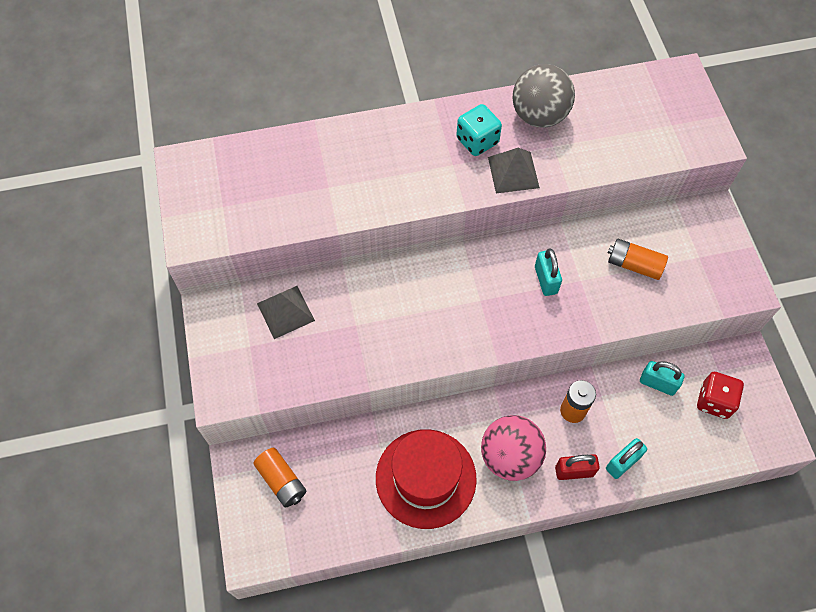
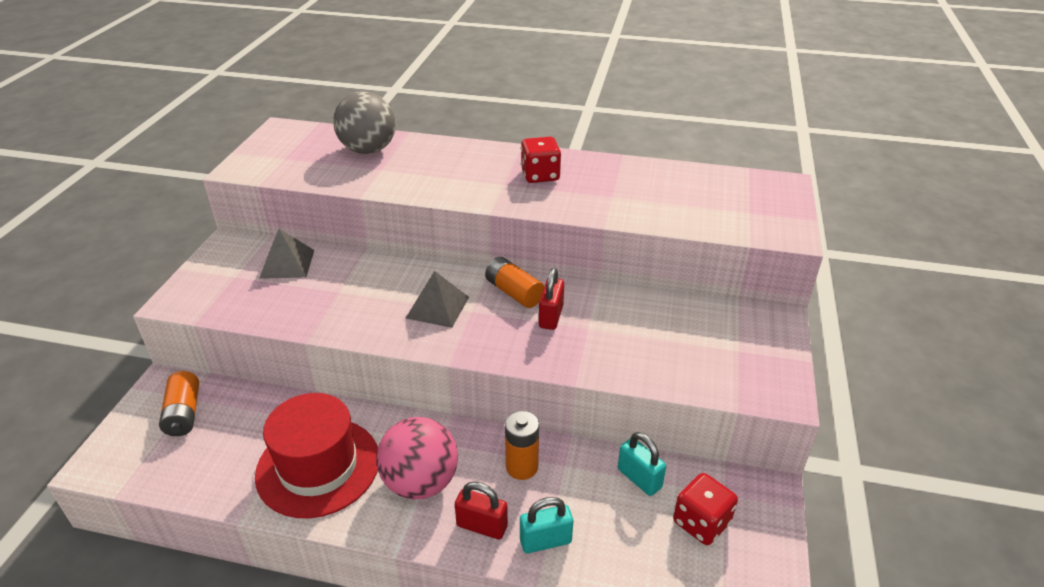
camera: 25 degrees right, 25 degrees down
turquoise dice [456,104,502,156] -> red dice [521,137,561,183]
grey pyramid [488,148,540,193] -> grey pyramid moved to [406,271,469,328]
grey ball [512,64,575,127] -> grey ball moved to [333,91,396,154]
turquoise padlock [535,248,562,296] -> red padlock [539,268,564,330]
orange battery [608,239,668,280] -> orange battery moved to [485,257,544,308]

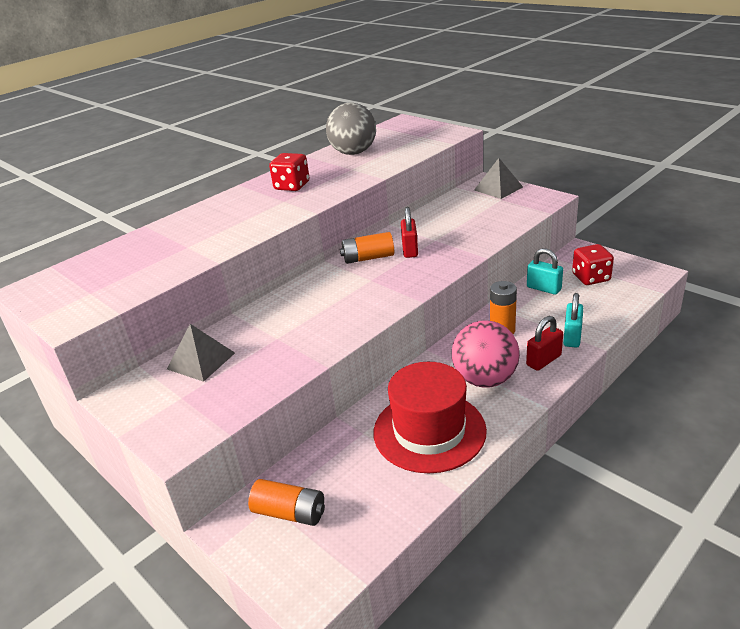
camera: 55 degrees left, 5 degrees down
grey ball [333,91,396,154] -> grey ball moved to [326,103,376,155]
grey pyramid [406,271,469,328] -> grey pyramid moved to [474,158,523,199]
red padlock [539,268,564,330] -> red padlock turned 45 degrees clockwise [401,207,418,258]
turquoise padlock [618,432,666,496] -> turquoise padlock turned 45 degrees clockwise [527,248,563,295]

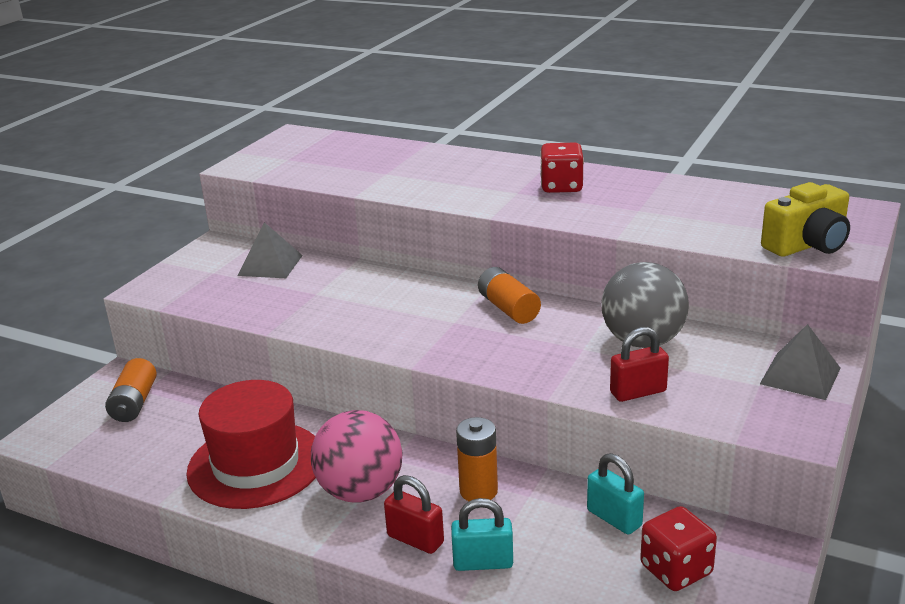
camera: 70 degrees right, 5 degrees down
grey ball [326,103,376,155] -> grey ball moved to [602,262,689,348]
red padlock [401,207,418,258] -> red padlock moved to [610,327,669,402]
turquoise padlock [527,248,563,295] -> turquoise padlock turned 60 degrees counterclockwise [587,453,644,535]
none -> yellow camera [761,182,850,257]

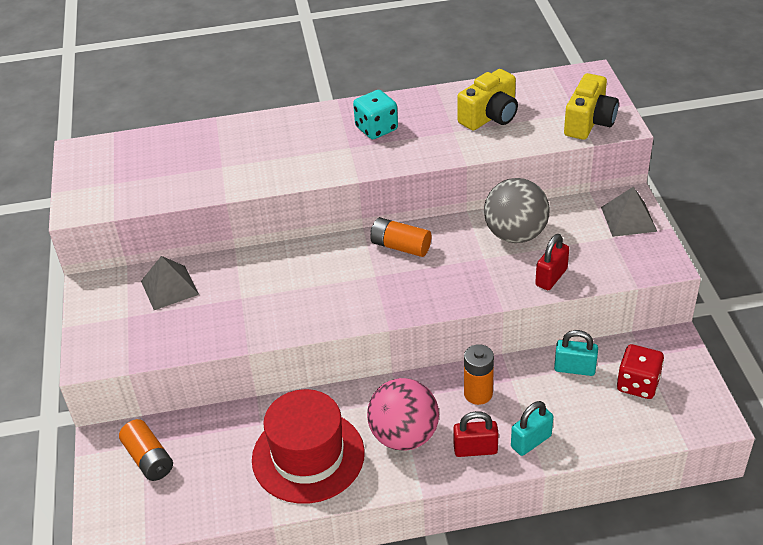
camera: 35 degrees left, 15 degrees up
red dice [540,142,584,193] -> turquoise dice [353,90,398,140]
none -> yellow camera [458,69,518,131]

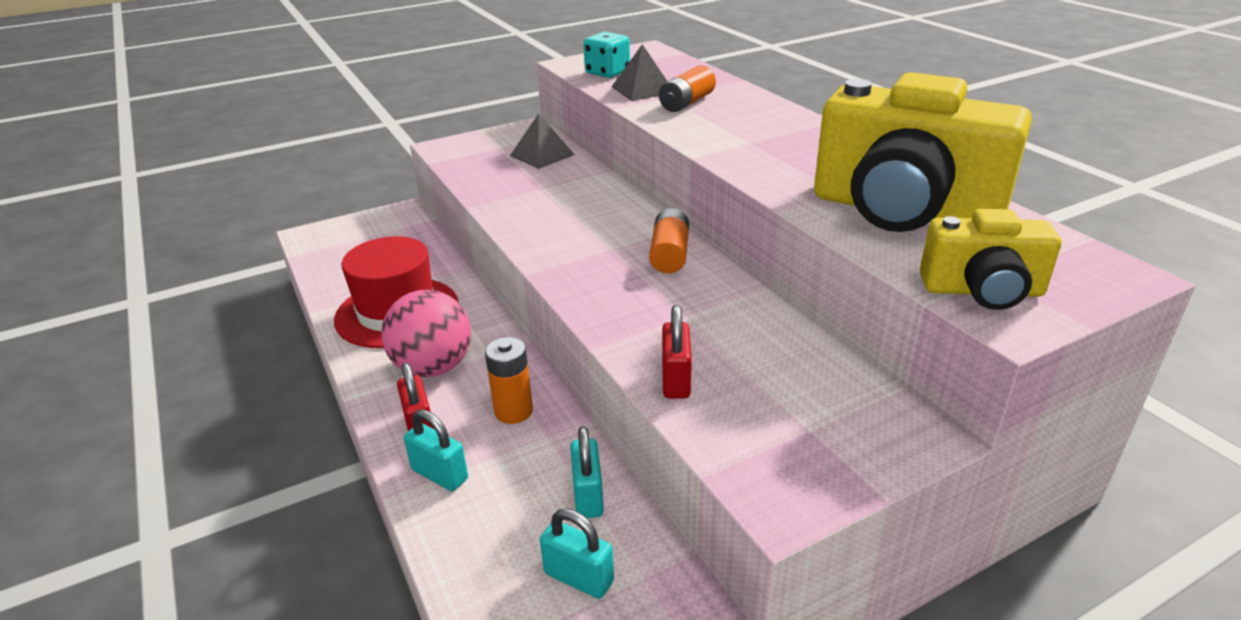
camera: 70 degrees right, 10 degrees down
orange battery [119,419,173,481] -> orange battery moved to [659,65,716,112]
turquoise dice [353,90,398,140] -> turquoise dice moved to [583,32,630,78]
yellow camera [458,69,518,131] -> yellow camera [814,72,1032,232], size x1.87
grey ball [484,178,549,243] -> none
red padlock [535,234,569,290] -> red padlock turned 75 degrees clockwise [662,305,692,398]
grey pyramid [601,187,657,237] -> grey pyramid moved to [612,44,667,101]
red dice [617,344,664,399] -> turquoise padlock [540,508,614,599]

